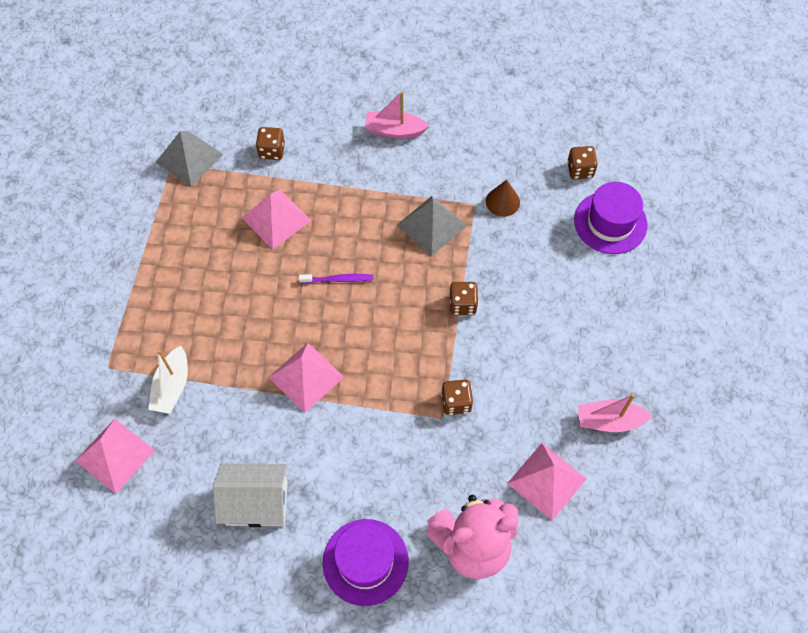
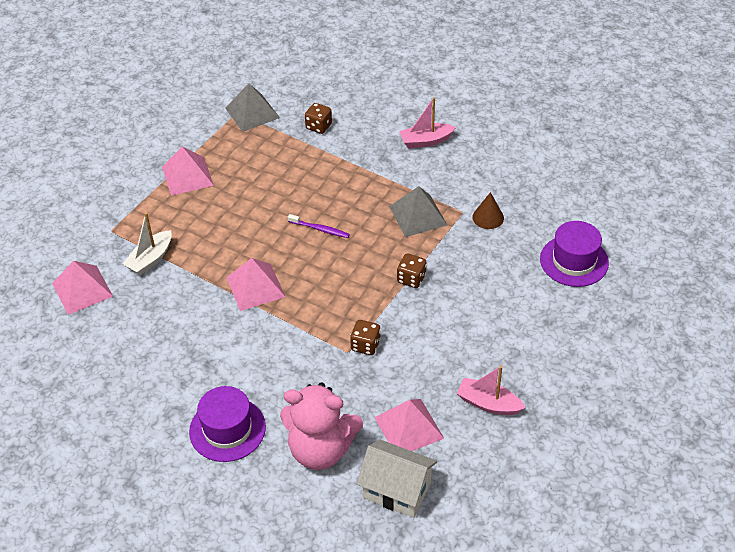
camera: 25 degrees right, 15 degrees down
white house [213,464,288,527] -> white house moved to [357,440,437,518]
pink pyramid [242,190,312,249] -> pink pyramid moved to [162,146,214,196]
pink boat [365,91,429,139] -> pink boat turned 45 degrees counterclockwise [399,97,456,148]
brown dice [567,146,598,179] -> none

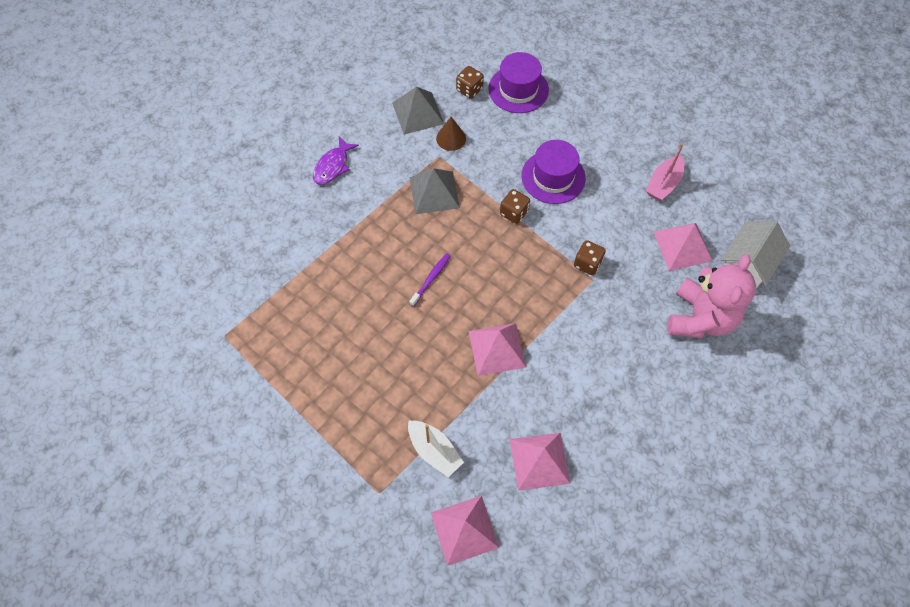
camera: 80 degrees left, 15 degrees up
pink pyramid [162,146,214,196] -> pink pyramid moved to [510,433,570,491]
purple hat [189,386,266,462] -> purple hat moved to [521,140,586,204]
grey pyramid [225,83,280,132] -> grey pyramid moved to [392,87,444,135]
brown dice [305,103,332,134] -> brown dice moved to [456,66,484,99]
pink boat [399,97,456,148] -> purple fish [313,137,359,185]

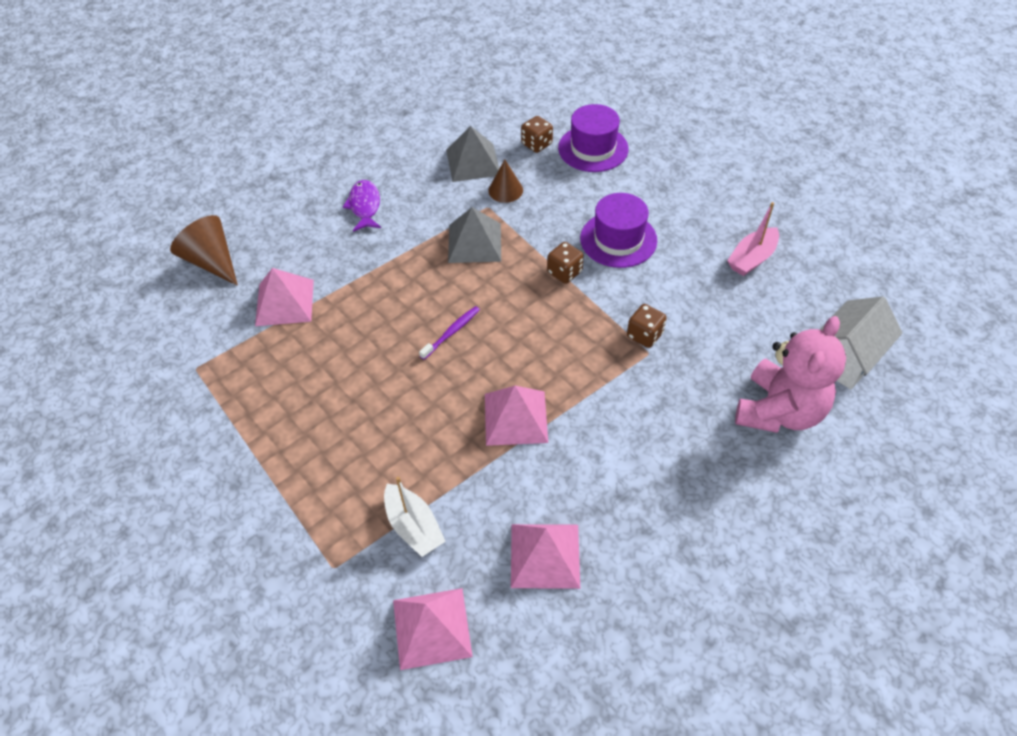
camera: 10 degrees right, 10 degrees down
purple fish [313,137,359,185] -> purple fish turned 135 degrees clockwise [343,180,381,232]
pink pyramid [653,223,713,271] -> pink pyramid moved to [255,268,314,326]
none -> brown cone [170,215,238,286]

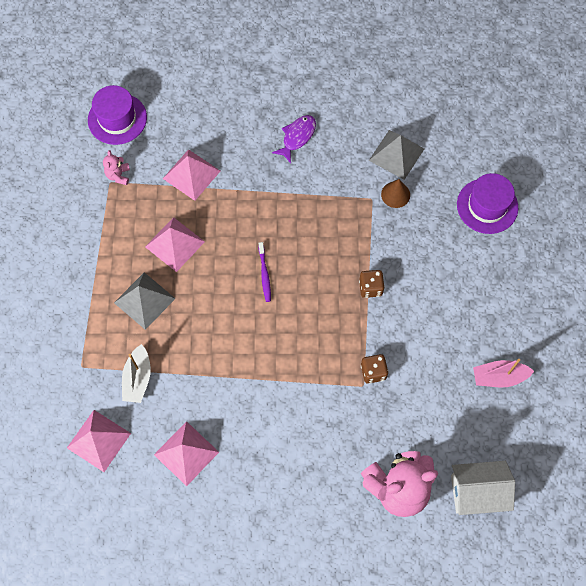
camera: 40 degrees right, 15 degrees up
brown cone [170,215,238,286] -> none
purple toothbrush [419,306,480,360] -> purple toothbrush turned 90 degrees clockwise [258,242,271,302]
grey pyramid [448,207,501,263] -> grey pyramid moved to [114,272,176,330]
pink pyramid [485,386,548,446] -> pink pyramid moved to [145,217,205,272]
brown dice [521,116,553,153] -> none
purple hat [580,193,657,268] -> purple hat moved to [88,85,147,145]
none -> pink teddy bear [103,150,130,185]

